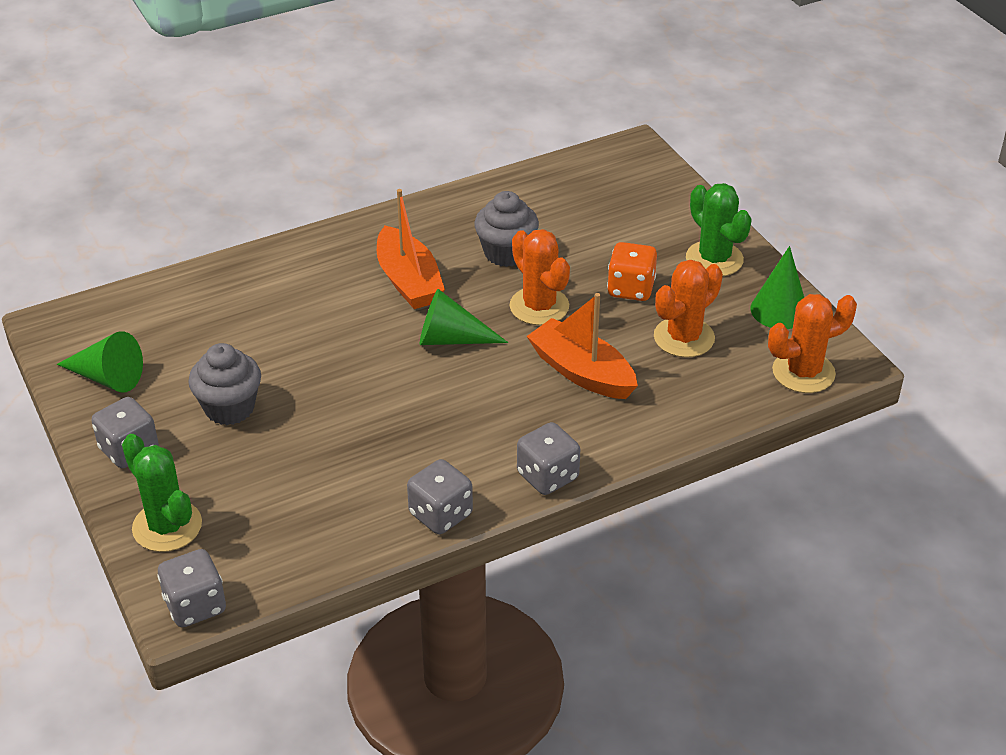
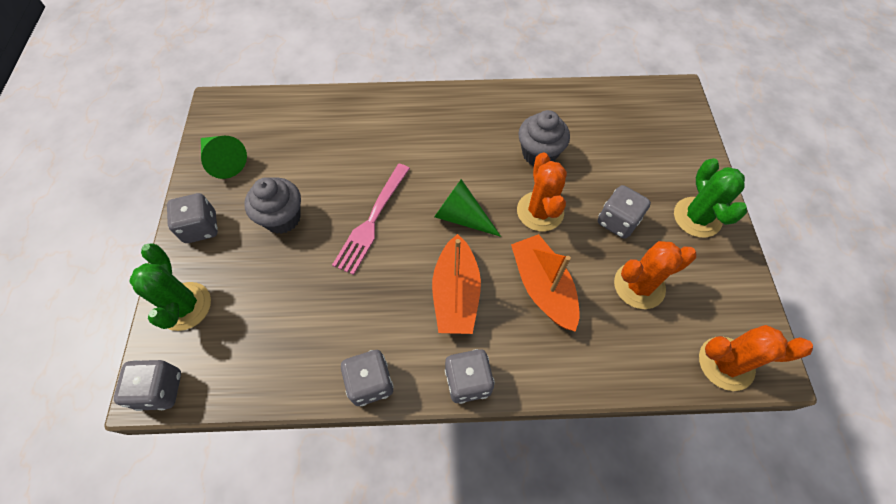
camera: 25 degrees right, 20 degrees up
orange boat [377,189,445,309] -> orange boat moved to [432,234,481,334]
orange dice [607,242,657,301] -> grey dice [598,185,651,239]
green cone [751,246,804,329] -> none
none -> pink fork [332,164,410,275]

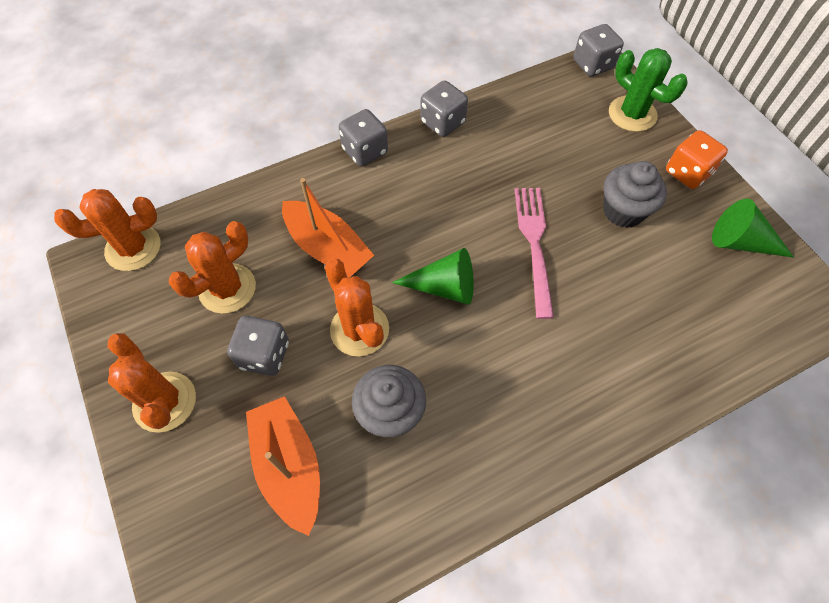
camera: 155 degrees right, 0 degrees up
grey dice [167,193,218,243] -> orange dice [666,130,728,189]
orange boat [432,234,481,334] -> orange boat moved to [246,396,320,536]
green cactus [674,158,747,238] -> orange cactus [108,333,196,433]

